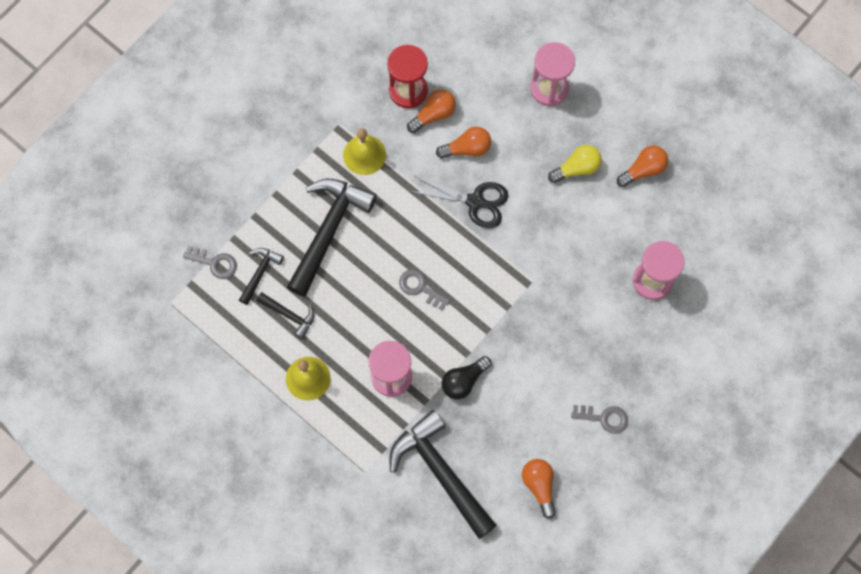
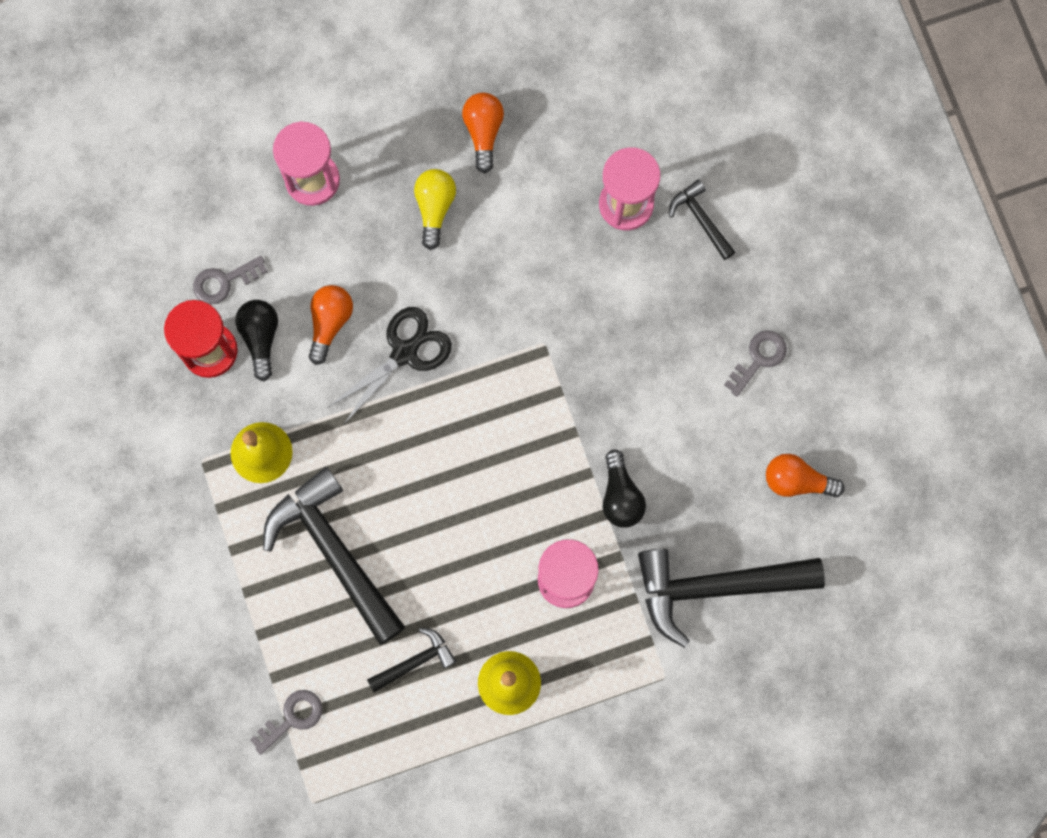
camera: 60 degrees left, 5 degrees up
black hammer [239,248,284,305] -> black hammer moved to [669,179,735,260]
grey key [399,269,450,311] -> grey key moved to [193,256,268,305]
orange light bulb [407,89,456,133] -> black light bulb [235,300,278,381]

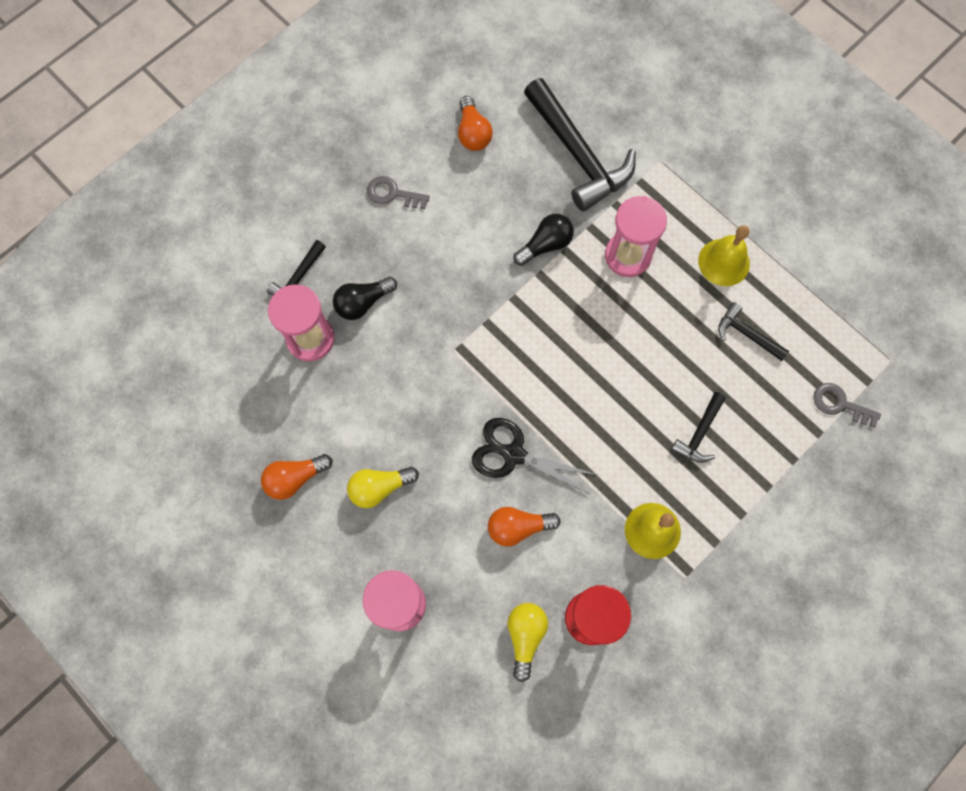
camera: 115 degrees left, 5 degrees down
grey key [193,256,268,305] -> yellow light bulb [508,603,548,682]
black light bulb [235,300,278,381] -> black light bulb moved to [333,277,397,320]
black hammer [263,467,406,645] -> black hammer [671,392,726,463], size x0.48

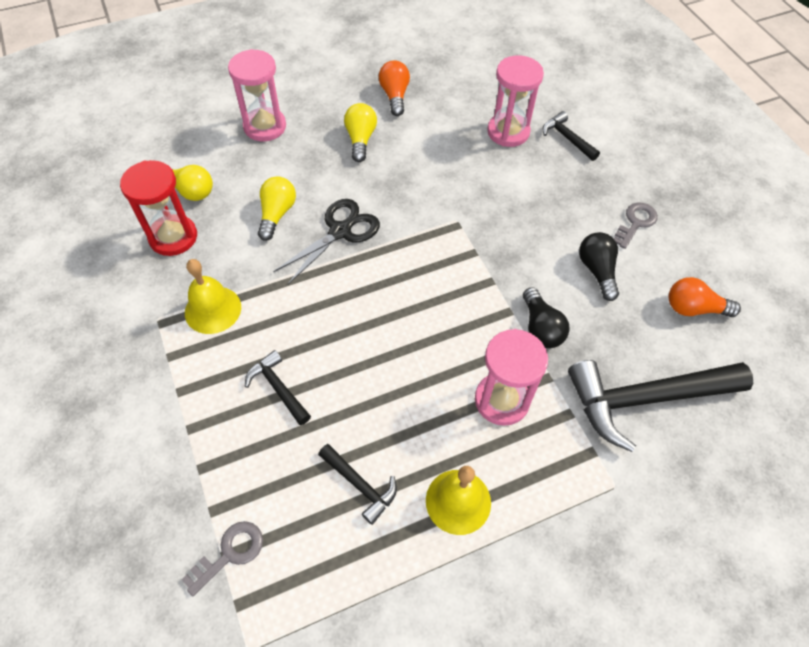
camera: 110 degrees right, 15 degrees down
black light bulb [333,277,397,320] -> black light bulb moved to [579,232,619,301]
orange light bulb [488,507,561,547] -> yellow light bulb [258,176,296,241]
black hammer [718,302,789,361] -> black hammer turned 75 degrees clockwise [318,444,397,525]

